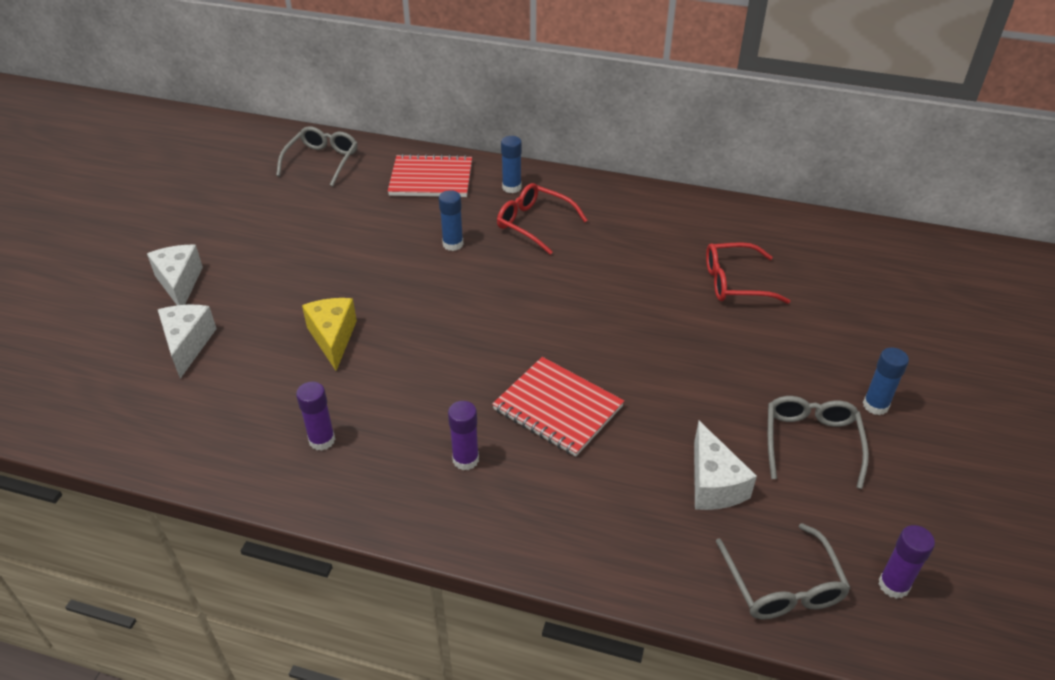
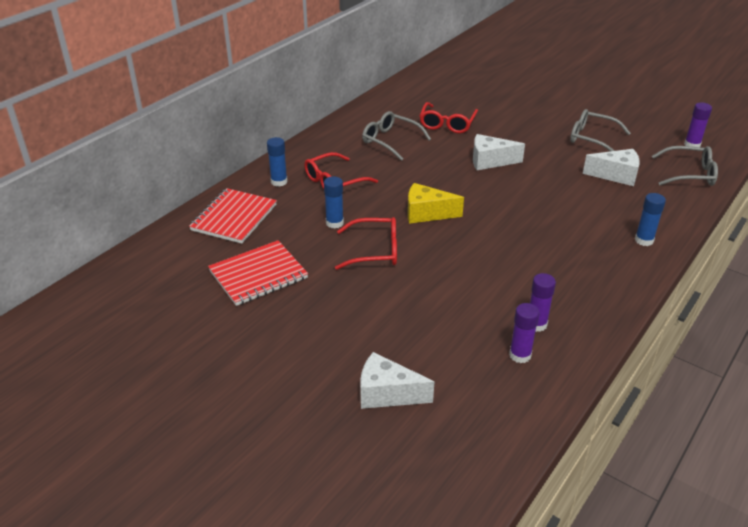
camera: 70 degrees left, 5 degrees down
white cheese [147,245,203,305] -> white cheese moved to [473,134,525,170]
grey glasses [276,126,358,187] -> grey glasses moved to [362,111,431,161]
yellow cheese [302,298,357,371] -> yellow cheese moved to [408,183,464,224]
purple glue stick [448,401,479,470] -> purple glue stick moved to [509,303,540,363]
red notebook [492,357,624,457] -> red notebook moved to [208,240,308,306]
blue glue stick [863,347,909,415] -> blue glue stick moved to [635,193,666,246]
none -> red glasses [335,217,397,270]

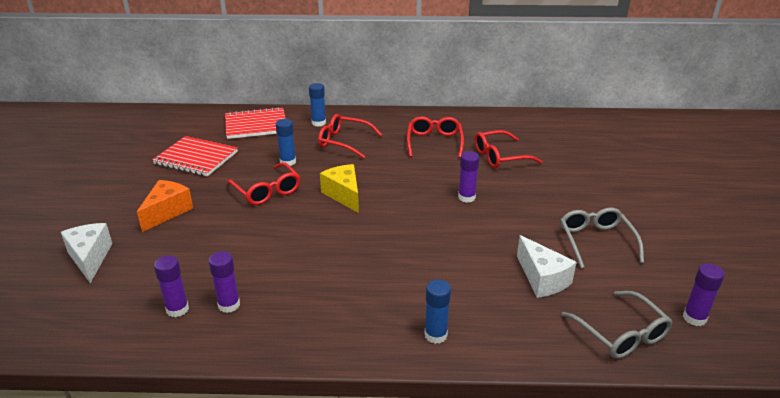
camera: 55 degrees right, 5 degrees down
grey glasses [362,111,431,161] -> red glasses [407,116,464,158]
white cheese [473,134,525,170] -> purple glue stick [458,151,479,203]
none -> orange cheese [137,180,193,232]

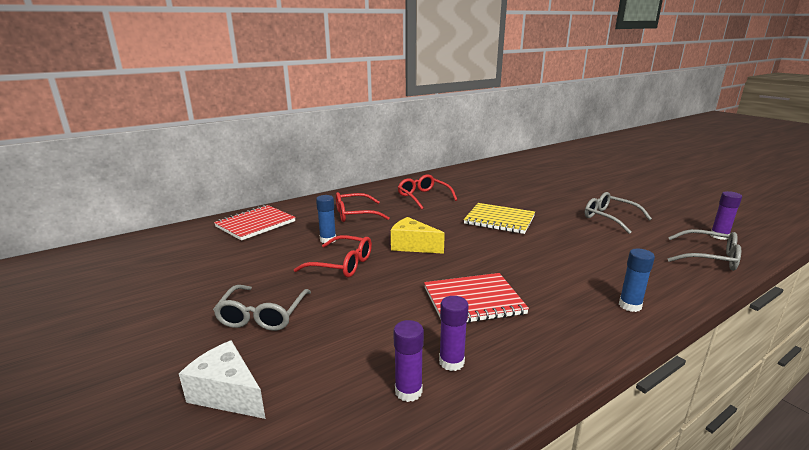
camera: 35 degrees left, 10 degrees down
orange cheese [137,180,193,232] -> grey glasses [213,285,311,331]
red notebook [152,136,238,176] -> red notebook moved to [424,273,529,323]
blue glue stick [309,83,326,127] -> none
purple glue stick [458,151,479,203] -> yellow notebook [464,203,535,234]
red glasses [475,130,542,168] -> none
white cheese [517,235,577,298] -> none

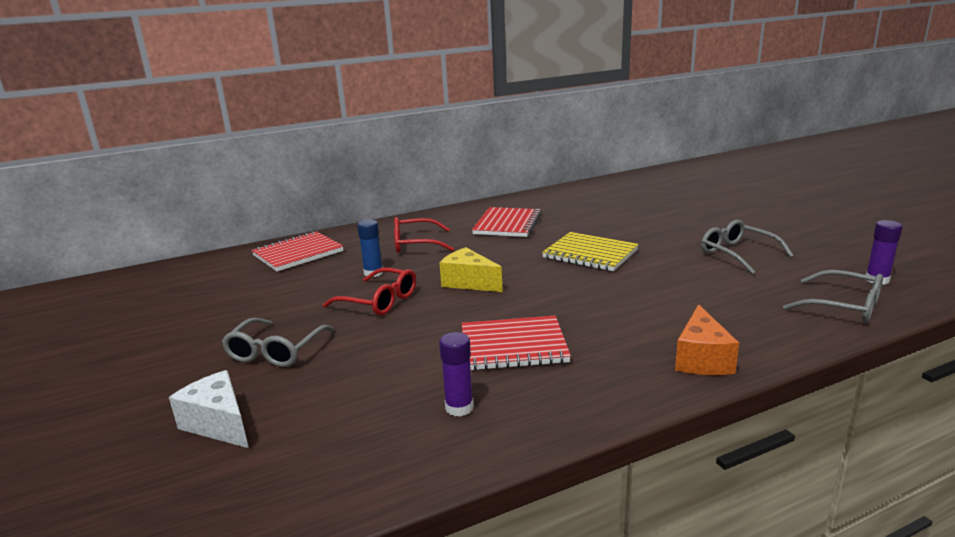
camera: 10 degrees right, 0 degrees up
purple glue stick [393,320,424,402] -> none
red glasses [398,175,457,209] -> red notebook [472,207,541,237]
blue glue stick [619,249,655,312] -> orange cheese [675,304,739,375]

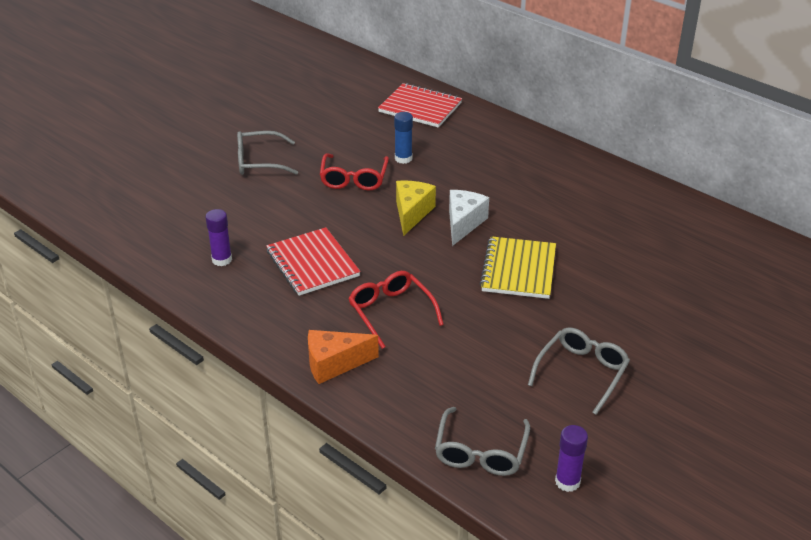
camera: 65 degrees right, 15 degrees up
white cheese [169,370,249,448] -> white cheese moved to [449,190,489,246]
red glasses [394,217,454,253] -> red glasses moved to [348,271,444,349]
red notebook [472,207,541,237] -> none

